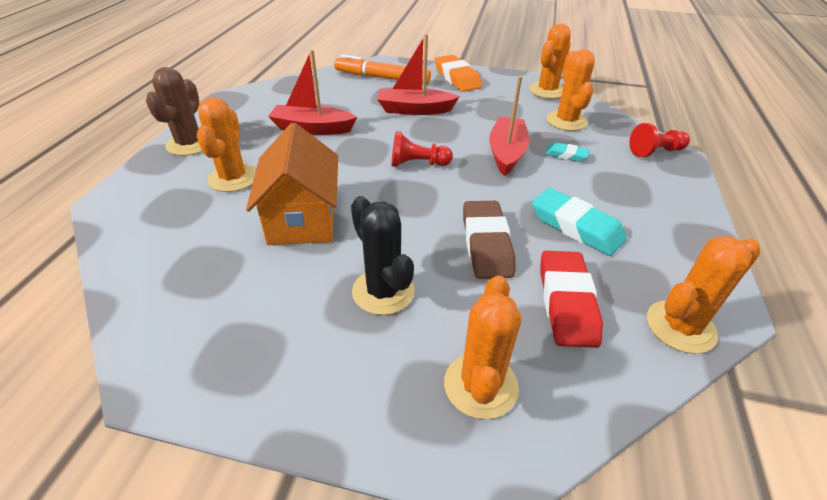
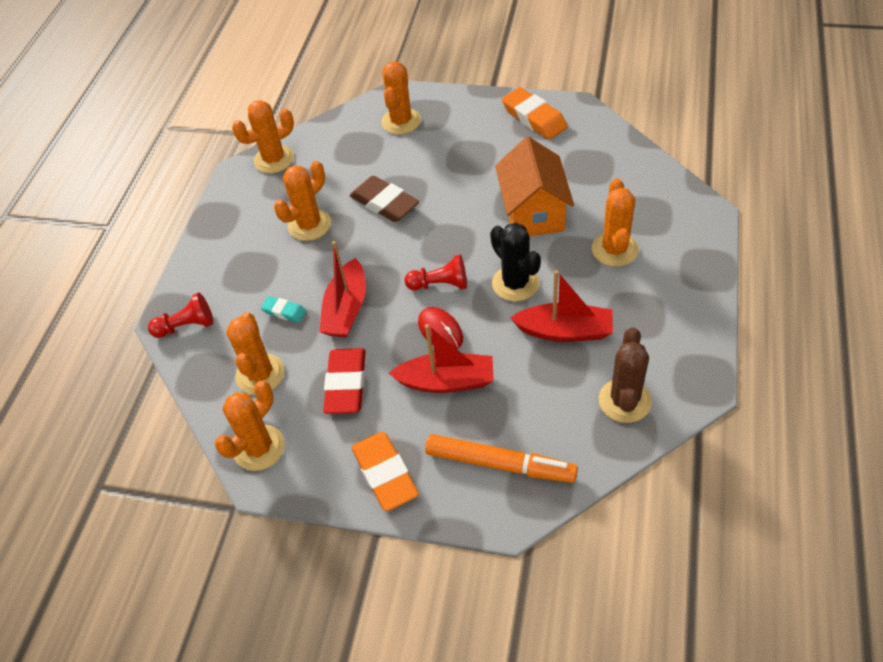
camera: 175 degrees left, 10 degrees up
brown cactus [146,67,202,156] -> brown cactus moved to [598,327,652,423]
black cactus [351,196,415,315] -> black cactus moved to [490,223,541,301]
brown eraser [463,201,515,279] -> brown eraser turned 45 degrees counterclockwise [350,176,419,222]
turquoise eraser [532,188,627,256] -> orange cactus [274,161,331,241]
red eraser [540,251,603,348] -> red eraser moved to [323,348,366,414]
none -> red mouse [418,307,463,349]
none -> orange eraser [502,87,568,140]

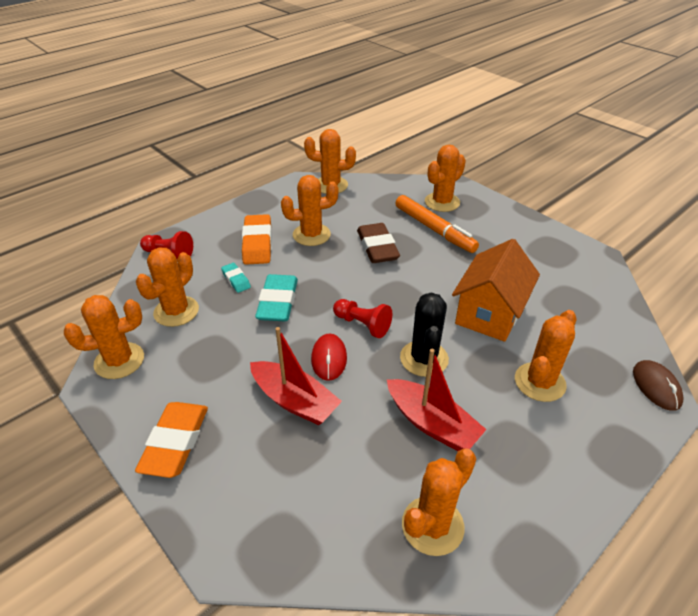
camera: 30 degrees right, 10 degrees down
red boat [319,241,366,338] -> turquoise eraser [255,274,298,322]
red eraser [323,348,366,414] -> none
orange marker [425,434,578,483] -> orange marker moved to [396,195,479,253]
orange eraser [502,87,568,140] -> orange eraser moved to [242,214,272,265]
brown cactus [598,327,652,423] -> orange cactus [402,448,476,556]
none -> brown mouse [633,360,684,411]

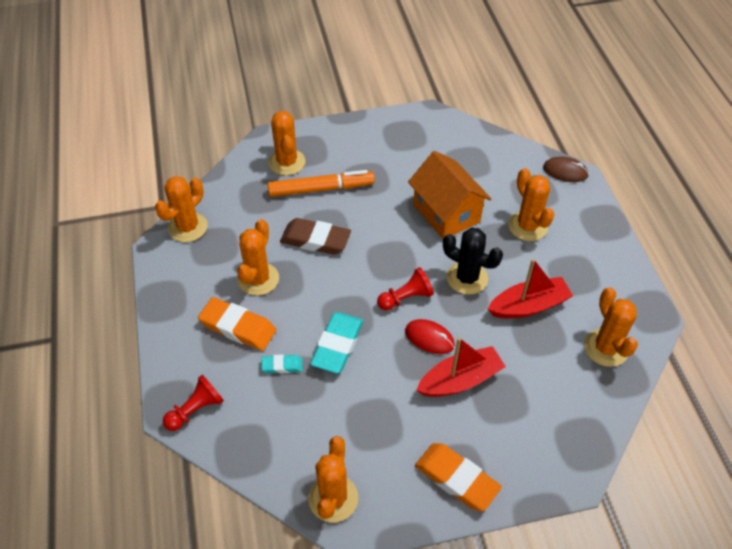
camera: 60 degrees left, 10 degrees up
orange cactus [136,247,199,327] -> none
turquoise eraser [255,274,298,322] -> turquoise eraser turned 75 degrees clockwise [310,312,363,373]

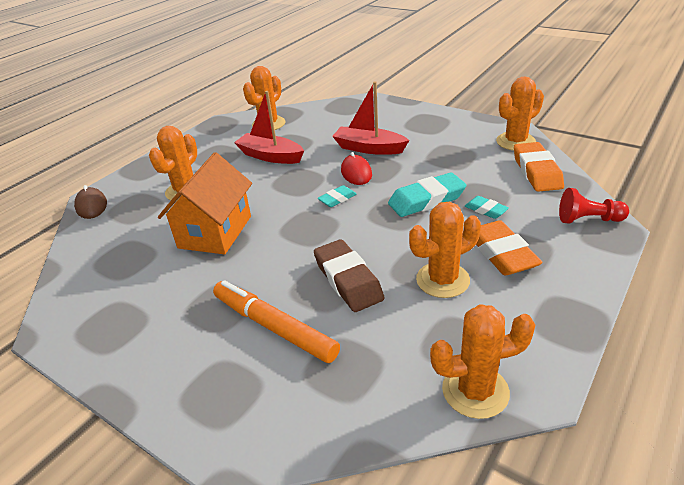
camera: 130 degrees left, 15 degrees down
orange cactus [268,111,306,175] -> none
red pawn [377,267,434,311] -> turquoise eraser [318,185,356,207]
orange eraser [415,443,502,511] -> orange eraser moved to [514,142,564,192]
black cactus [443,228,503,295] -> none

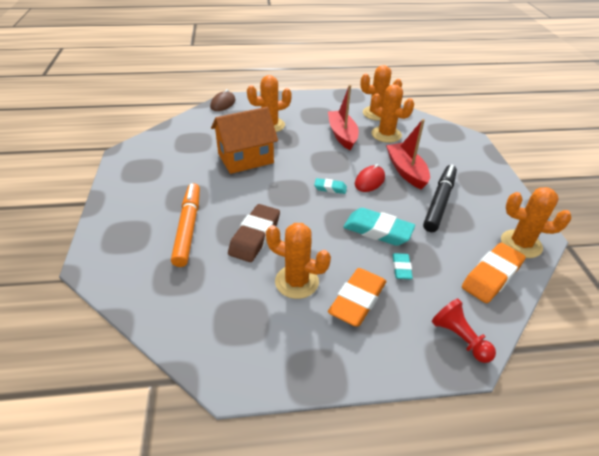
camera: 45 degrees right, 5 degrees up
orange cactus [430,304,535,419] -> orange cactus moved to [371,84,414,143]
none -> black marker [423,164,457,232]

